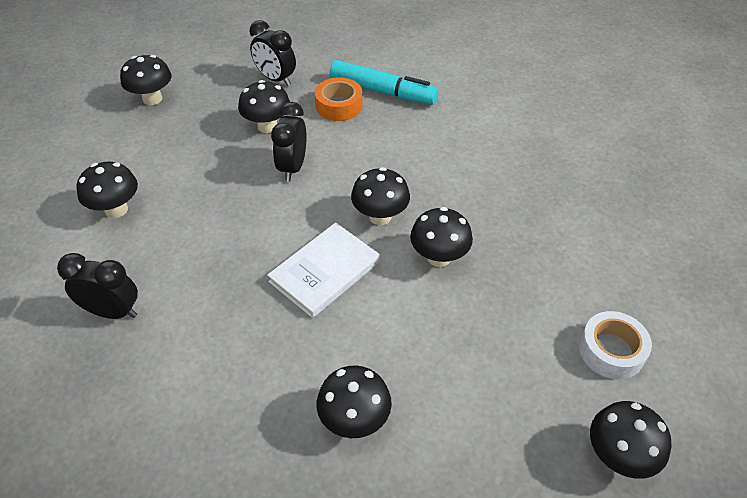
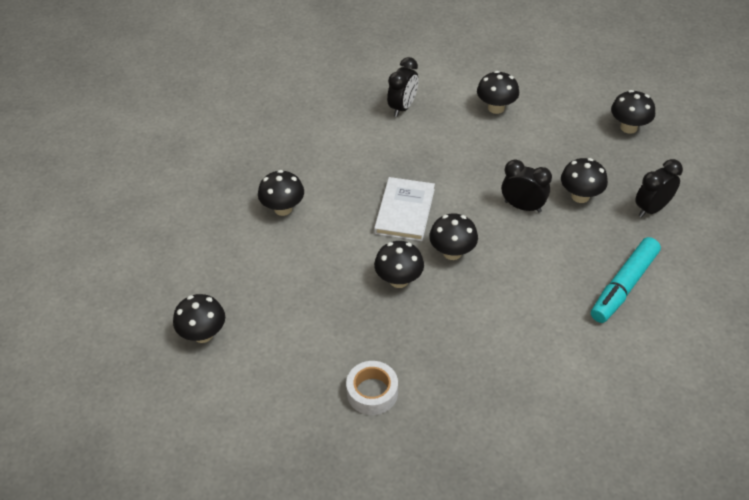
camera: 105 degrees right, 0 degrees up
white book [267,223,380,318] -> white book turned 45 degrees clockwise [374,177,435,241]
orange tape [315,77,363,121] -> none
white tape [579,311,652,380] -> white tape moved to [346,361,398,415]

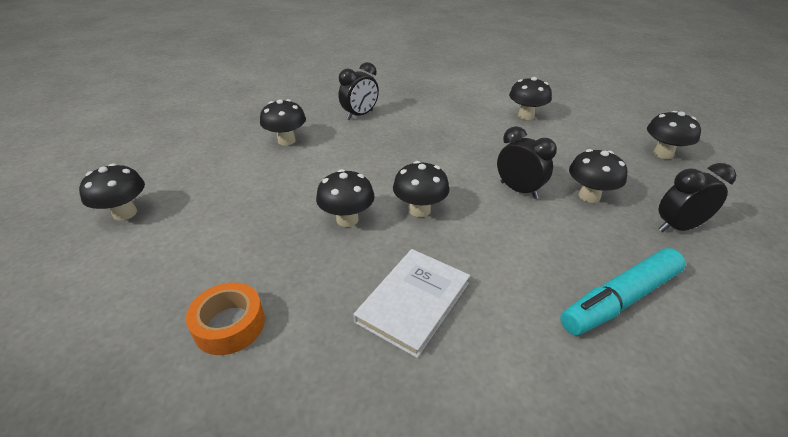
camera: 20 degrees right, 10 degrees down
white tape [346,361,398,415] -> orange tape [186,282,265,355]
white book [374,177,435,241] -> white book moved to [353,249,470,358]
black clock [387,57,418,117] -> black clock moved to [339,62,379,120]

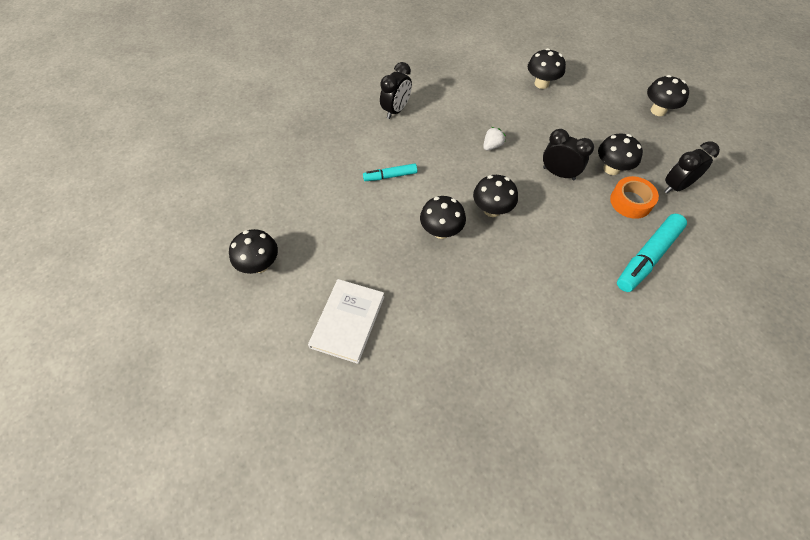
camera: 15 degrees left, 20 degrees up
orange tape [186,282,265,355] -> orange tape moved to [610,176,659,219]
black mushroom [260,99,306,146] -> none
white book [353,249,470,358] -> white book moved to [308,279,385,364]
none -> turquoise marker [363,164,417,181]
none -> white strawberry [483,127,506,150]

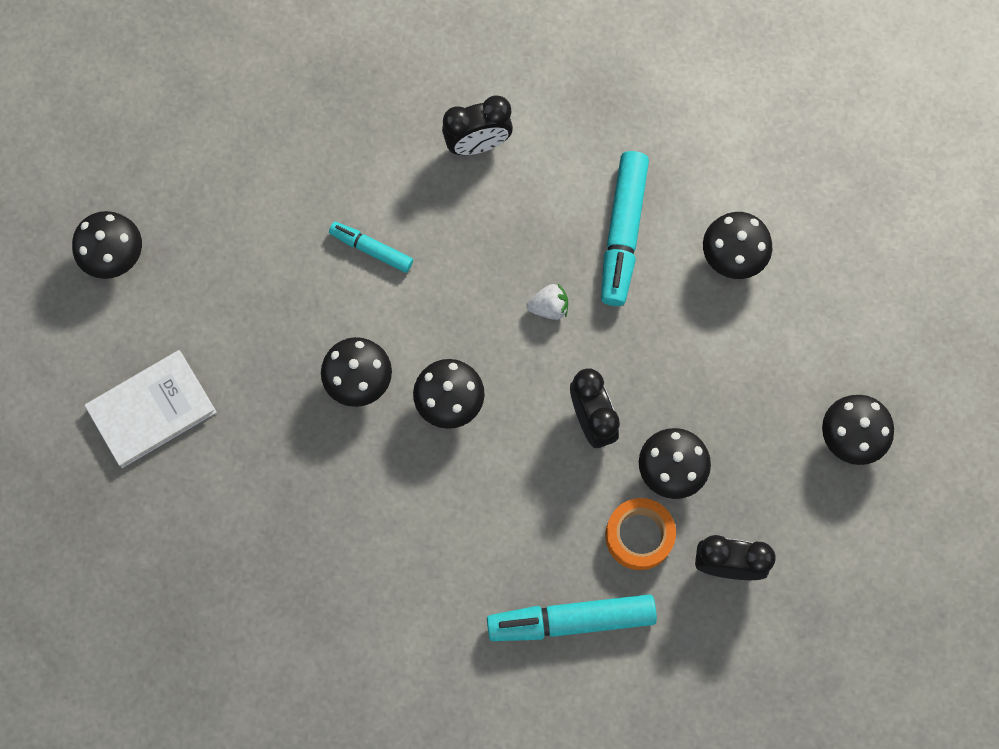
camera: 40 degrees right, 15 degrees up
none -> turquoise marker [601,151,649,306]

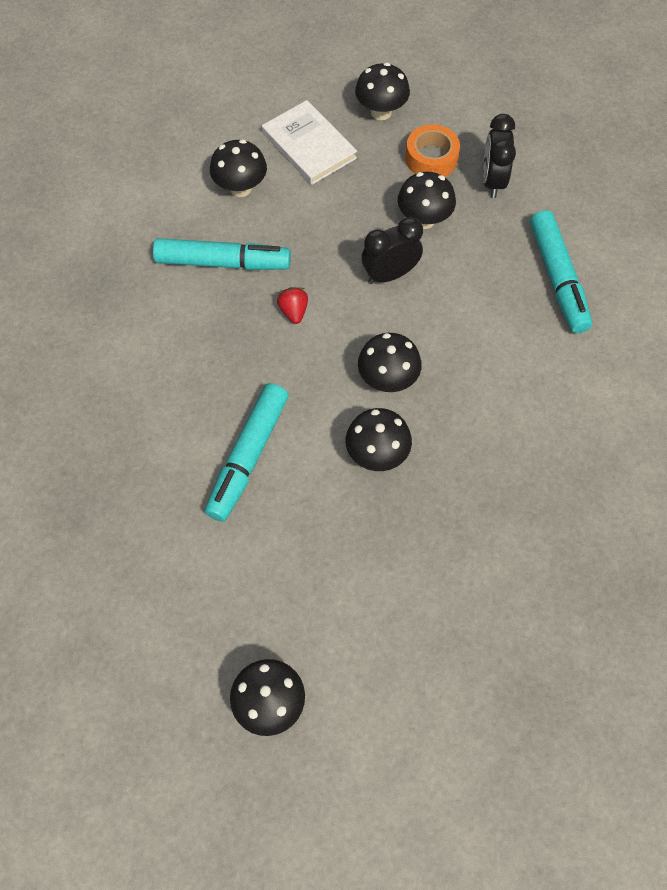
camera: 95 degrees left, 10 degrees down
white book [84,350,217,468] -> white book moved to [262,100,357,185]
turquoise marker [329,222,413,273] -> turquoise marker [205,383,289,522], size x1.77
black clock [442,95,513,155] -> none
white strawberry [526,284,568,320] -> red strawberry [277,287,308,324]
orange tape [605,498,676,570] -> orange tape moved to [405,124,460,177]

